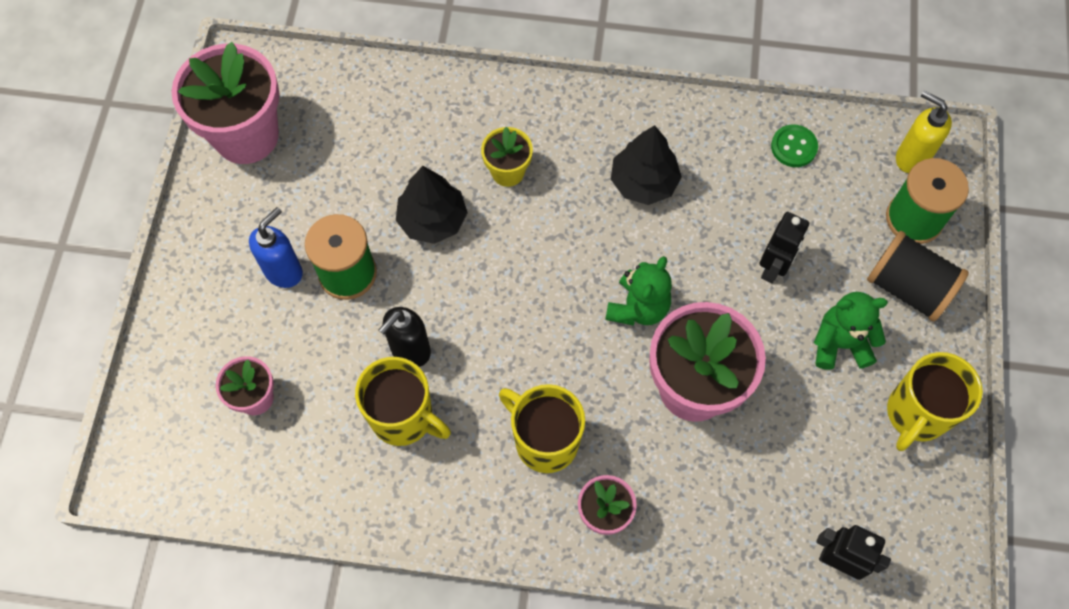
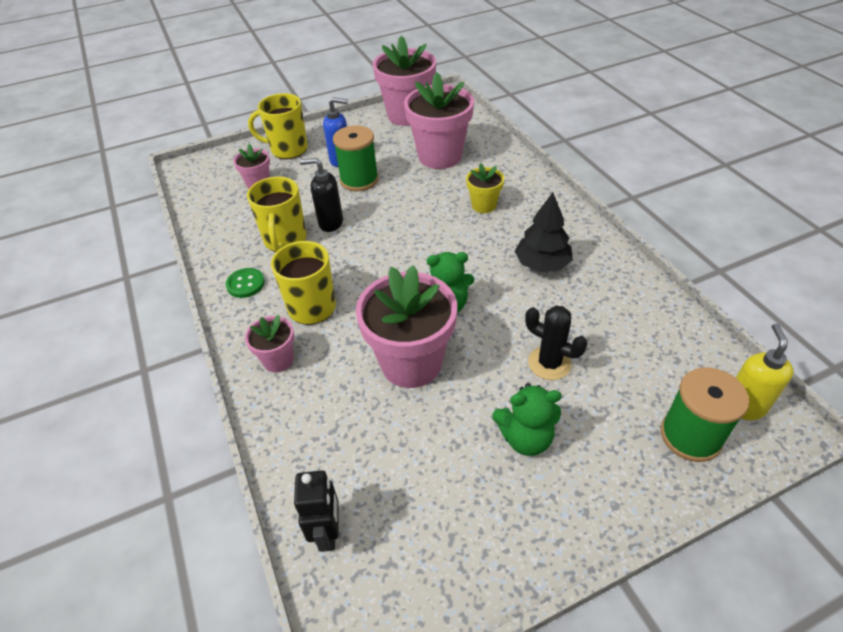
camera: 60 degrees right, 20 degrees down
black tree [396,166,468,244] -> none
black robot [759,212,809,283] -> black cactus [525,306,588,380]
green button [771,124,818,167] -> green button moved to [226,268,265,298]
green teddy bear [814,292,888,370] -> green teddy bear turned 120 degrees clockwise [492,383,562,456]
black spool [867,231,969,322] -> none
yellow mug [887,352,983,451] -> yellow mug moved to [248,93,308,159]
none -> pink flower pot [404,72,474,169]

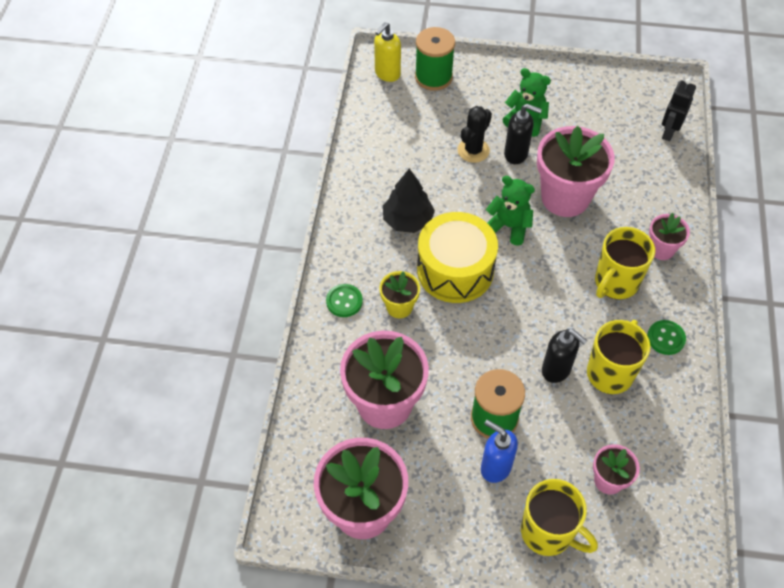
camera: 150 degrees left, 10 degrees up
black cactus [525,306,588,380] -> black cactus turned 60 degrees clockwise [458,106,492,163]
none -> green button [326,284,363,317]
none -> yellow drum [417,212,498,303]
none -> black soap dispenser [504,104,542,164]

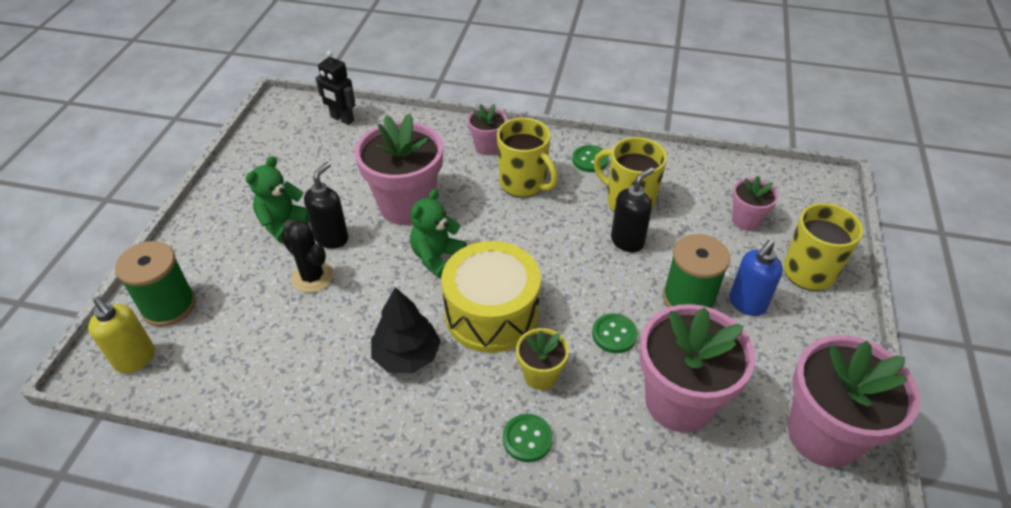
camera: 85 degrees left, 10 degrees down
none -> green button [592,314,638,353]

